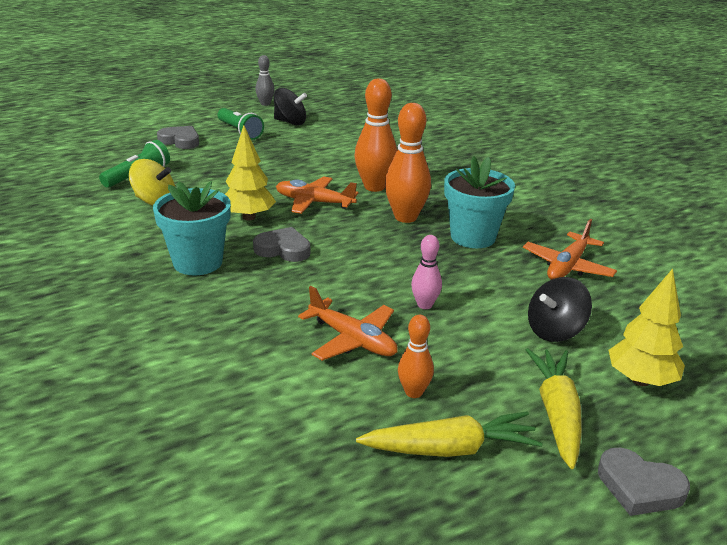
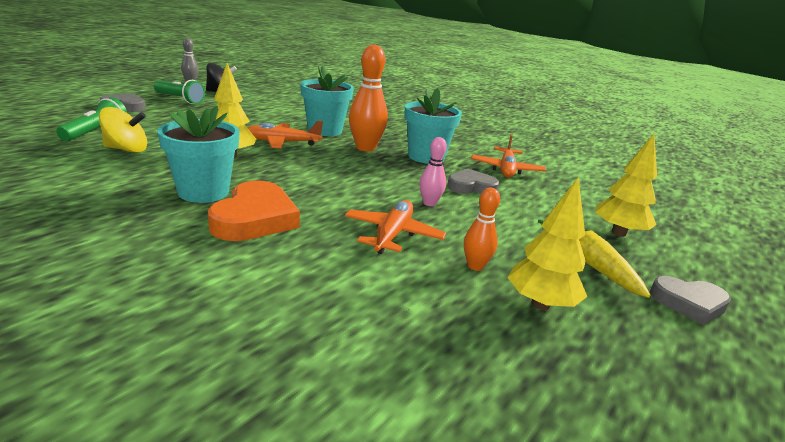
camera: 25 degrees left, 5 degrees down
grey heart [253,227,310,262] -> grey heart moved to [447,168,499,194]
orange plane [298,286,398,361] -> orange plane turned 90 degrees counterclockwise [345,200,446,254]
orange bowling pin [354,78,397,192] -> turquoise flower pot [300,65,354,136]
yellow carrot [356,411,543,457] -> yellow tree [508,177,587,310]
black spinning top [528,277,592,342] -> none
none -> orange heart [208,181,300,241]

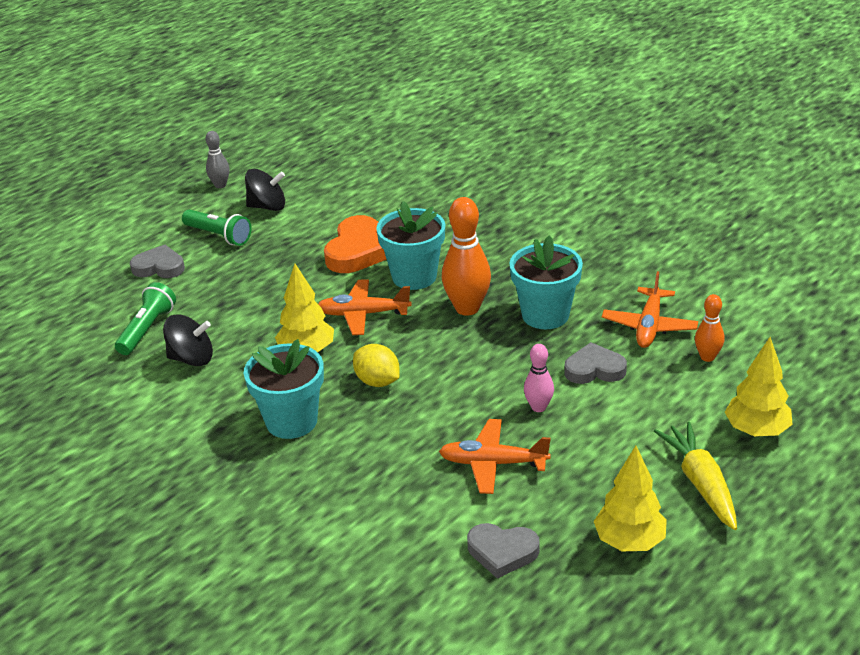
camera: 10 degrees right, 10 degrees up
yellow spinning top [99,107,147,153] -> black spinning top [163,315,213,366]
orange heart [208,181,300,241] -> orange heart moved to [324,215,387,273]
orange plane [345,200,446,254] -> orange plane turned 105 degrees counterclockwise [439,419,551,494]
orange bowling pin [464,188,500,271] -> orange bowling pin moved to [695,294,724,362]
grey heart [650,276,731,325] -> grey heart moved to [467,523,540,579]
none -> yellow lemon [353,344,400,387]

